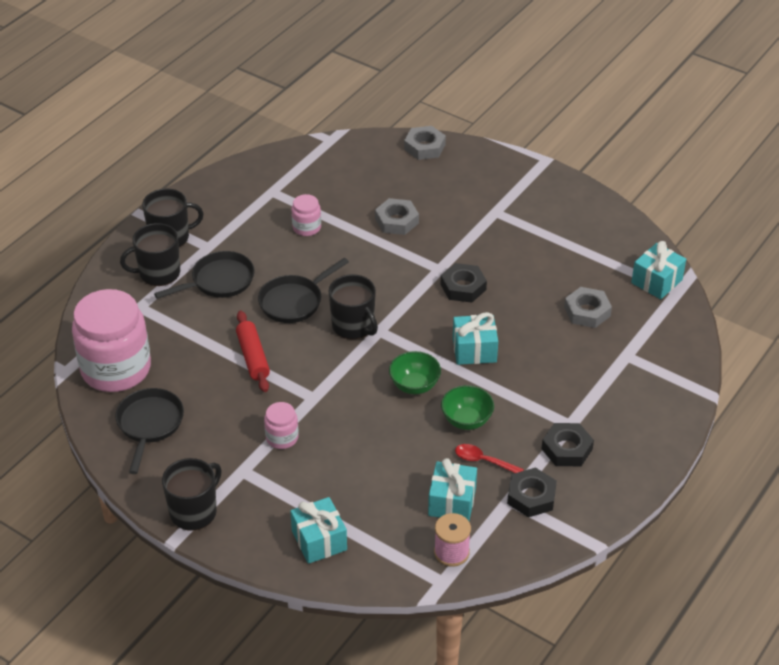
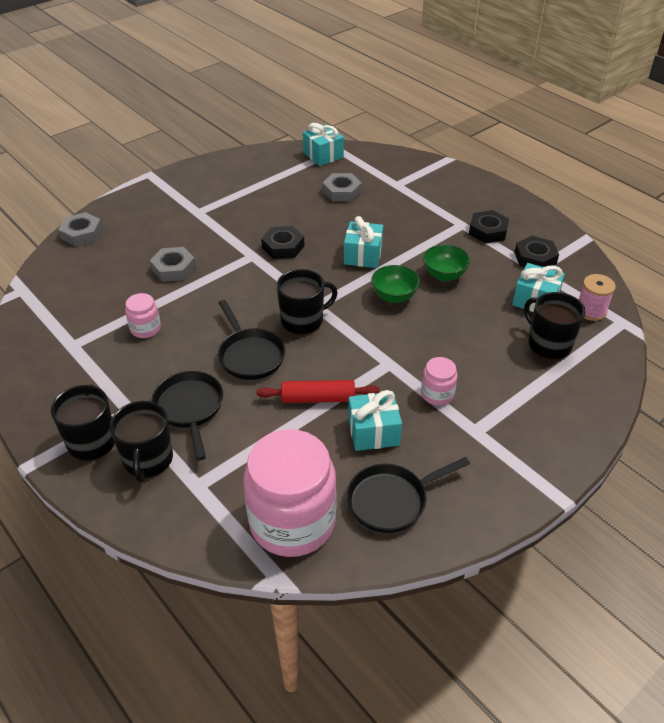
camera: 75 degrees left, 0 degrees up
black pan [115,388,184,474] -> black pan turned 45 degrees counterclockwise [347,457,470,533]
black mug [162,458,222,530] -> black mug moved to [524,292,585,359]
turquoise gift [290,497,347,564] -> turquoise gift moved to [348,390,402,451]
red spoon [455,444,524,473] -> none

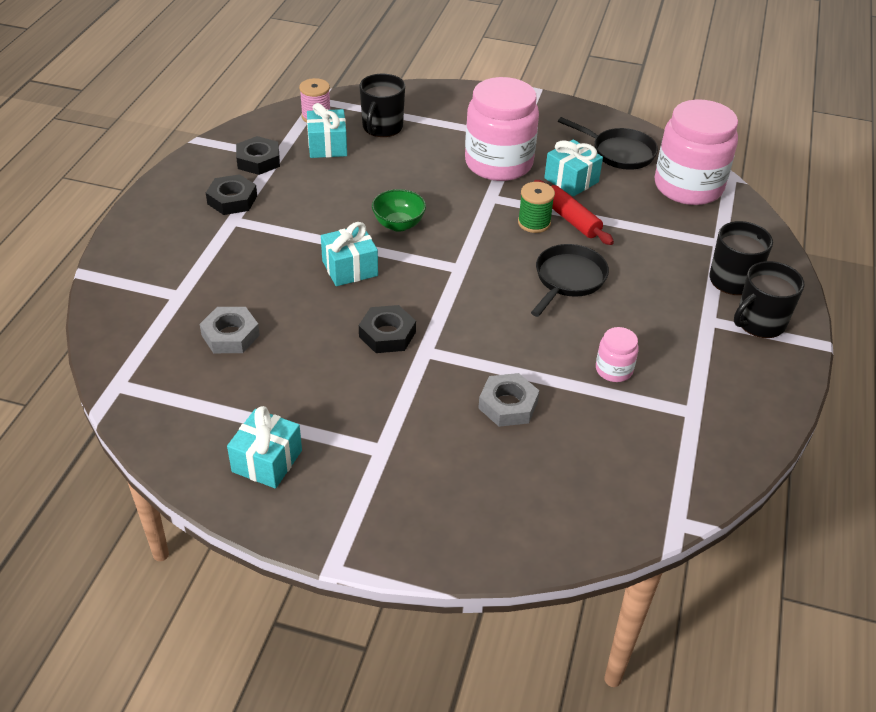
camera: 125 degrees left, 0 degrees up
grey nut [58,212,103,247] -> none
black pan [152,371,223,460] -> none
black mug [277,269,338,335] -> none
turquoise gift [303,123,344,166] -> turquoise gift moved to [227,406,302,489]
pink jar [421,357,457,406] -> pink jar [465,77,539,181], size x2.24
green bowl [423,244,470,281] -> none
none -> green spool [518,182,555,233]

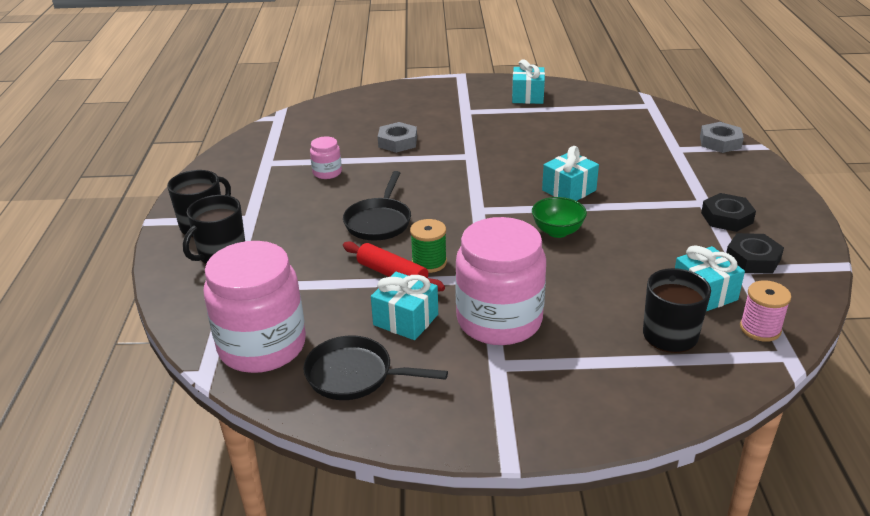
camera: 165 degrees right, 10 degrees down
grey nut [200,307,260,353] -> grey nut moved to [700,122,744,153]
black nut [359,305,416,353] -> none

